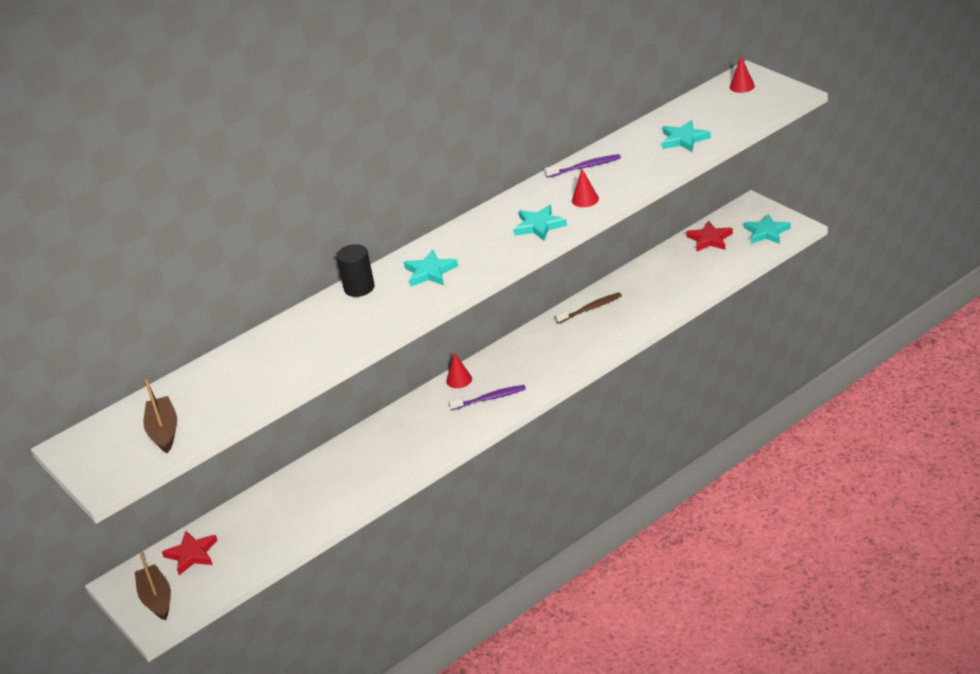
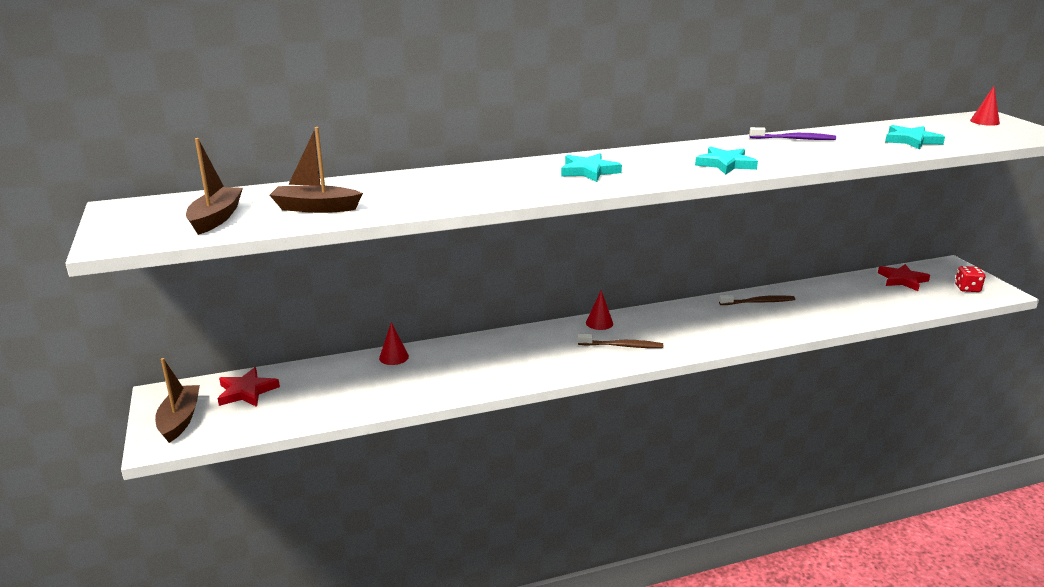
camera: 15 degrees right, 10 degrees down
black cylinder [337,244,375,297] -> none
purple toothbrush [449,385,526,410] -> brown toothbrush [578,334,663,348]
red cone [572,169,599,207] -> red cone moved to [379,322,409,365]
turquoise star [744,214,791,244] -> red dice [955,266,985,292]
none -> brown boat [270,127,363,213]

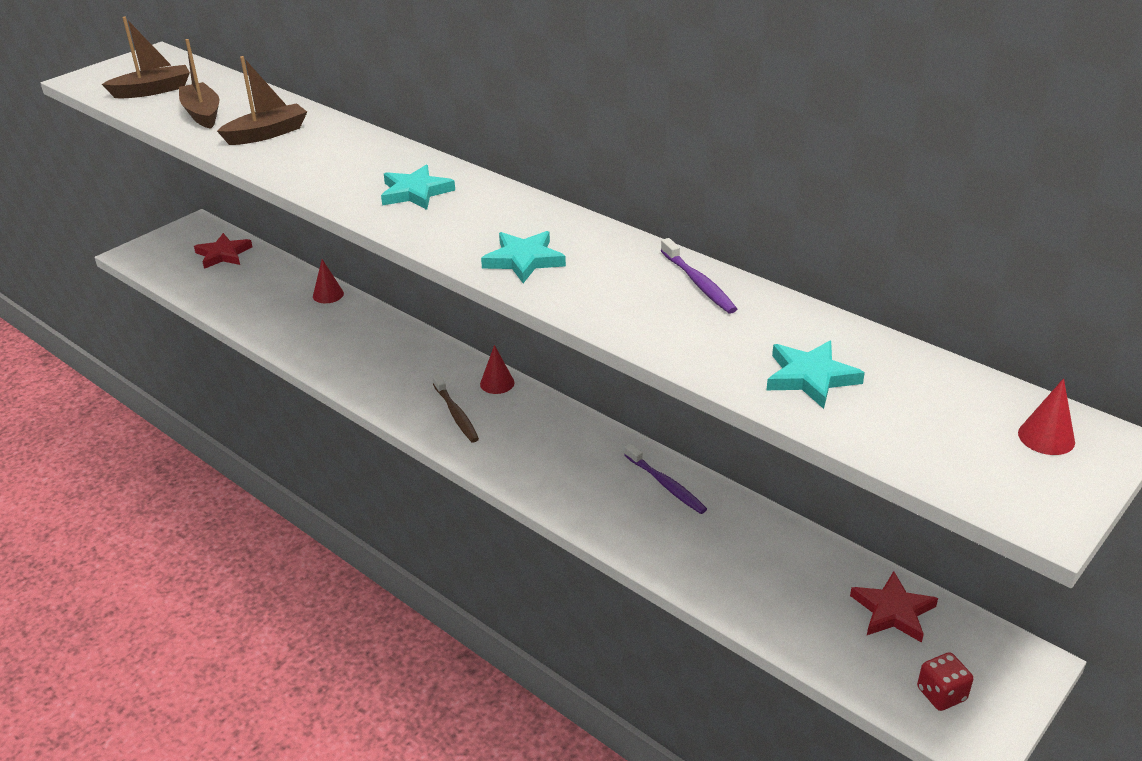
camera: 60 degrees right, 10 degrees up
brown boat [155,358,200,443] -> brown boat moved to [217,56,307,145]
brown toothbrush [719,294,795,305] -> purple toothbrush [624,443,707,514]

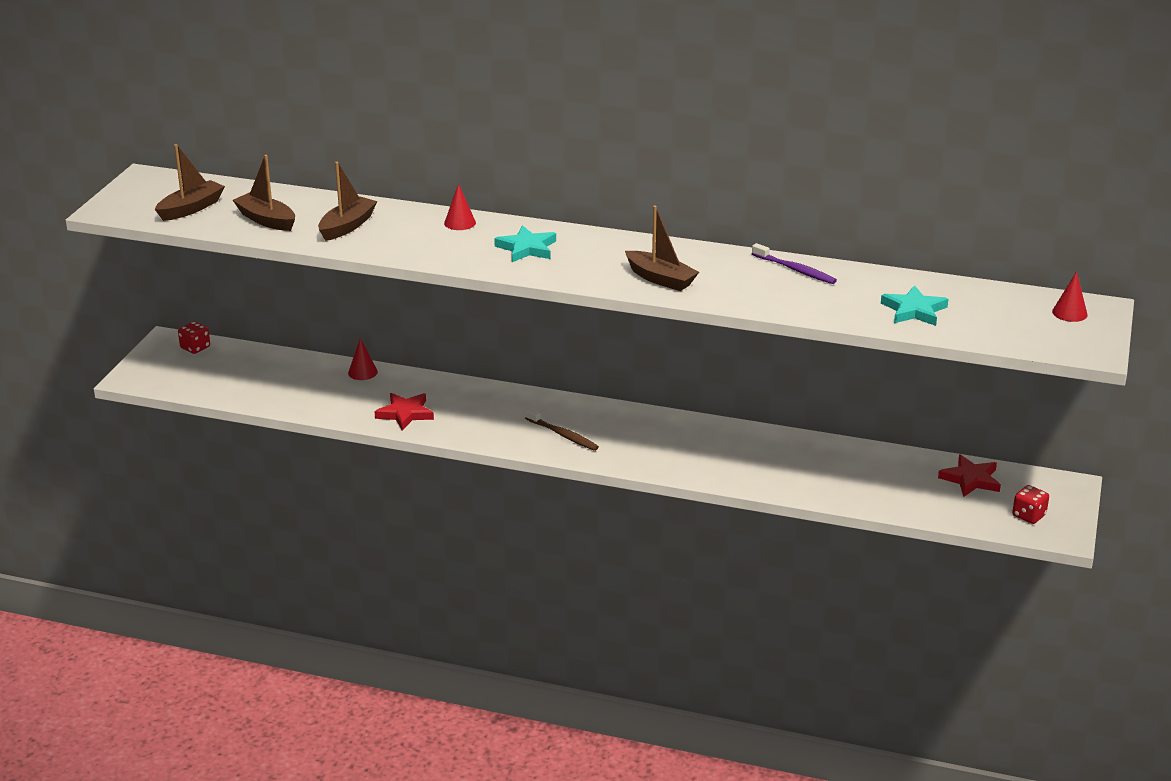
camera: 25 degrees left, 5 degrees down
red star [194,233,253,269] -> red star moved to [374,393,434,430]
red cone [480,345,515,394] -> red cone moved to [444,184,476,230]
turquoise star [481,231,566,283] -> brown boat [625,206,699,291]
purple toothbrush [624,443,707,514] -> none
none -> red dice [178,321,210,354]

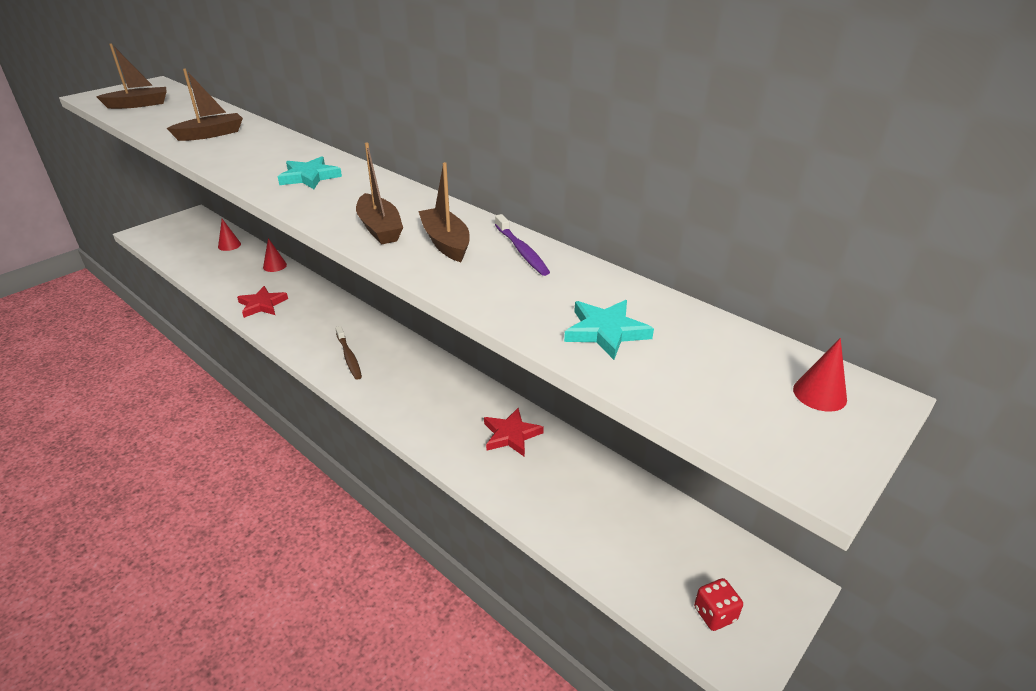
camera: 25 degrees right, 5 degrees up
red dice [178,321,210,354] -> none
brown boat [233,155,295,231] -> brown boat moved to [418,162,470,262]
red cone [444,184,476,230] -> red cone moved to [218,219,241,251]
red star [938,455,1001,497] -> red star moved to [484,408,544,457]

